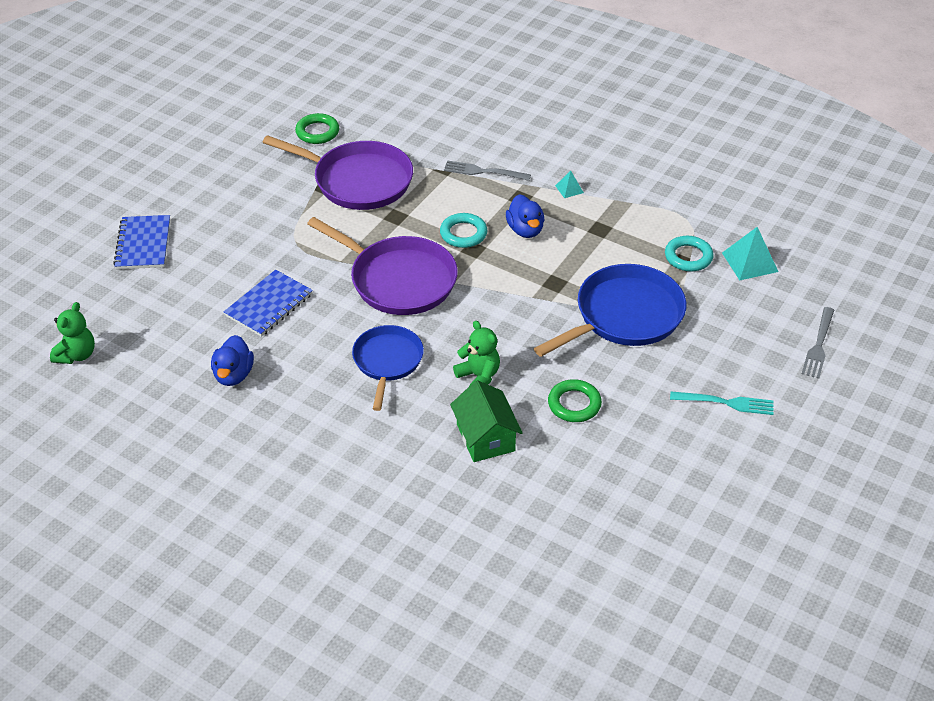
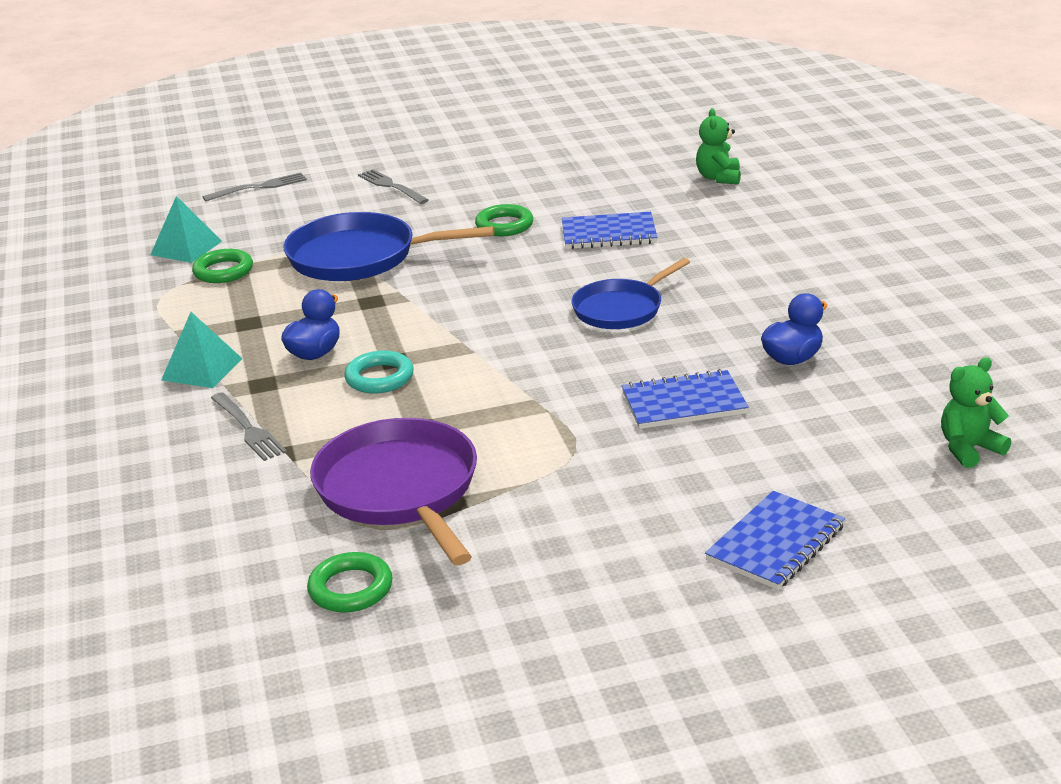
camera: 135 degrees left, 15 degrees down
purple pan [307,217,458,315] -> none
green house [450,380,523,462] -> blue notebook [562,212,657,249]
green teddy bear [453,321,500,385] -> green teddy bear moved to [696,108,741,184]
turquoise pyramid [555,171,584,198] -> turquoise pyramid [161,312,242,388], size x1.86
turquoise ring [665,236,713,271] -> green ring [192,249,253,283]
turquoise fork [670,391,773,415] -> grey fork [358,169,429,204]

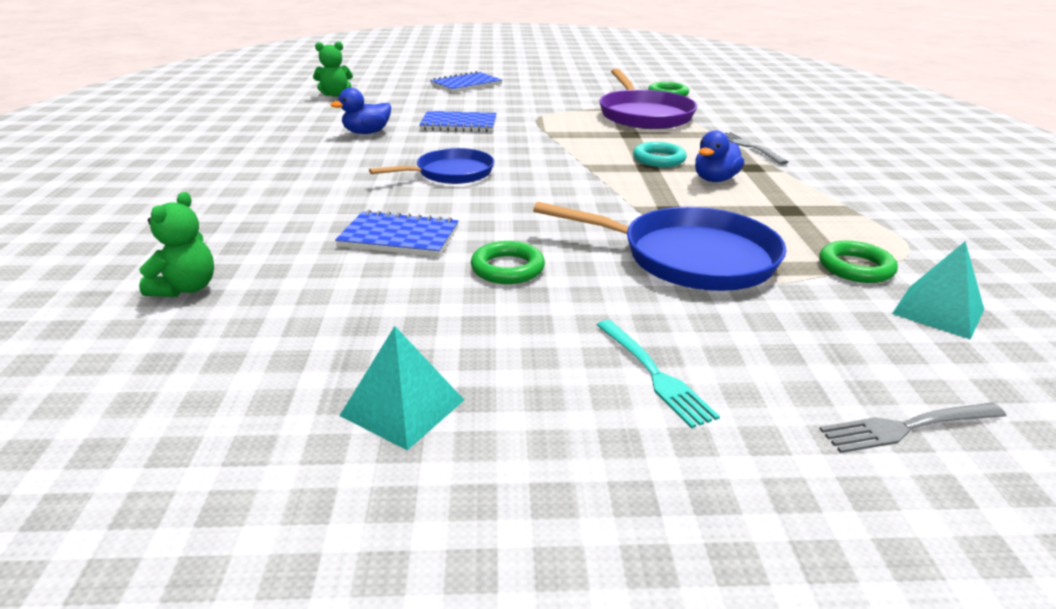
camera: 170 degrees left, 0 degrees up
turquoise pyramid [161,312,242,388] -> turquoise pyramid moved to [340,326,464,450]
grey fork [358,169,429,204] -> turquoise fork [597,320,720,428]

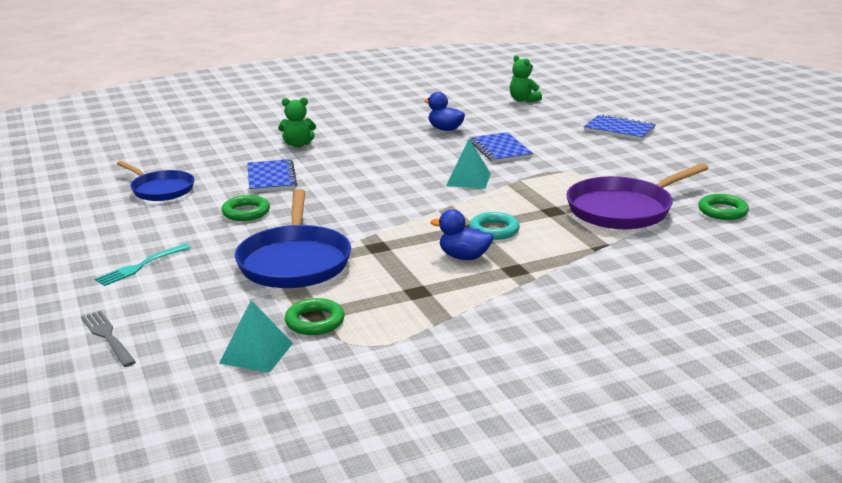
camera: 70 degrees right, 5 degrees down
green teddy bear [139,192,214,297] -> green teddy bear moved to [278,97,316,147]
turquoise pyramid [340,326,464,450] -> turquoise pyramid moved to [446,139,491,189]
blue pan [369,148,494,184] -> blue pan moved to [117,161,195,201]
grey fork [725,132,788,165] -> none

